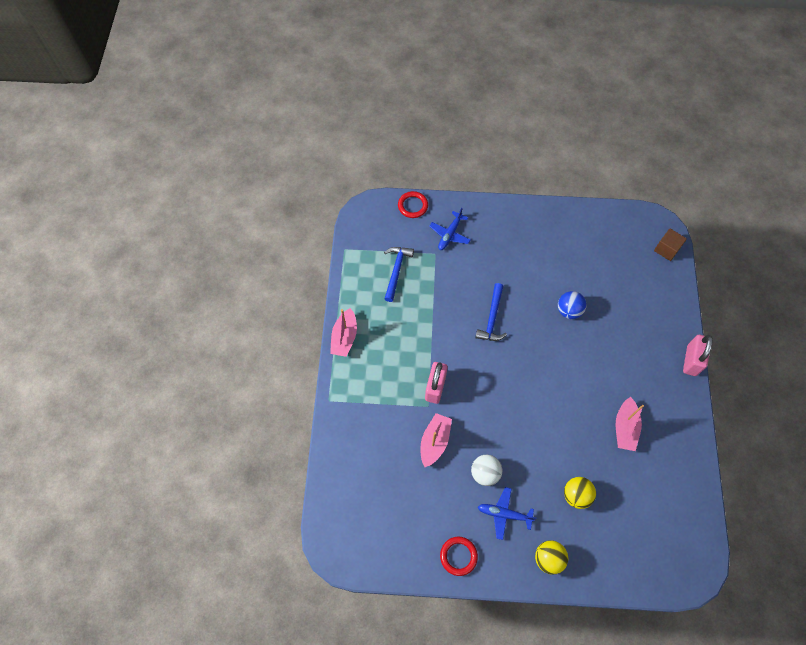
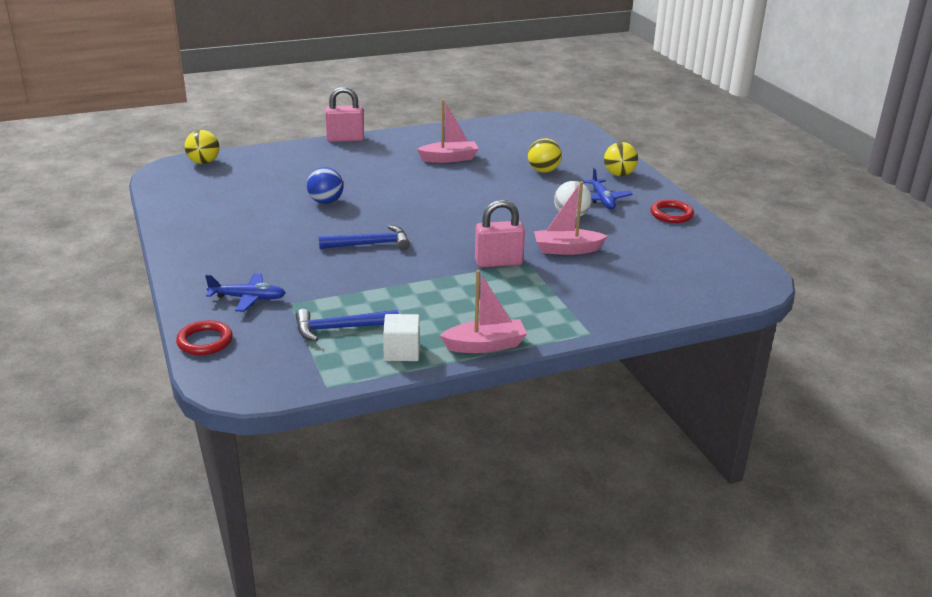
camera: 115 degrees left, 35 degrees down
brown cube [654,229,687,261] -> yellow ball [185,130,220,164]
none -> white cube [383,314,420,361]

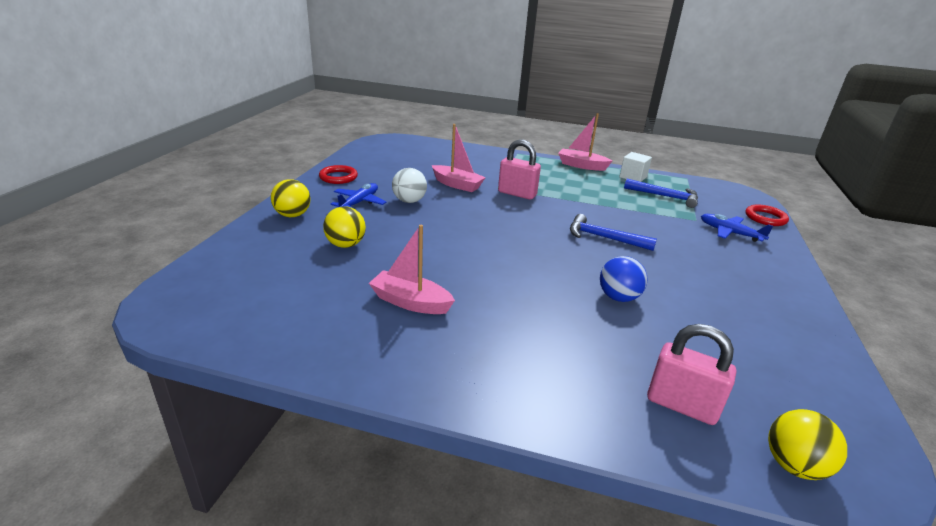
camera: 145 degrees left, 0 degrees up
pink padlock [325,87,364,142] -> pink padlock moved to [647,324,736,425]

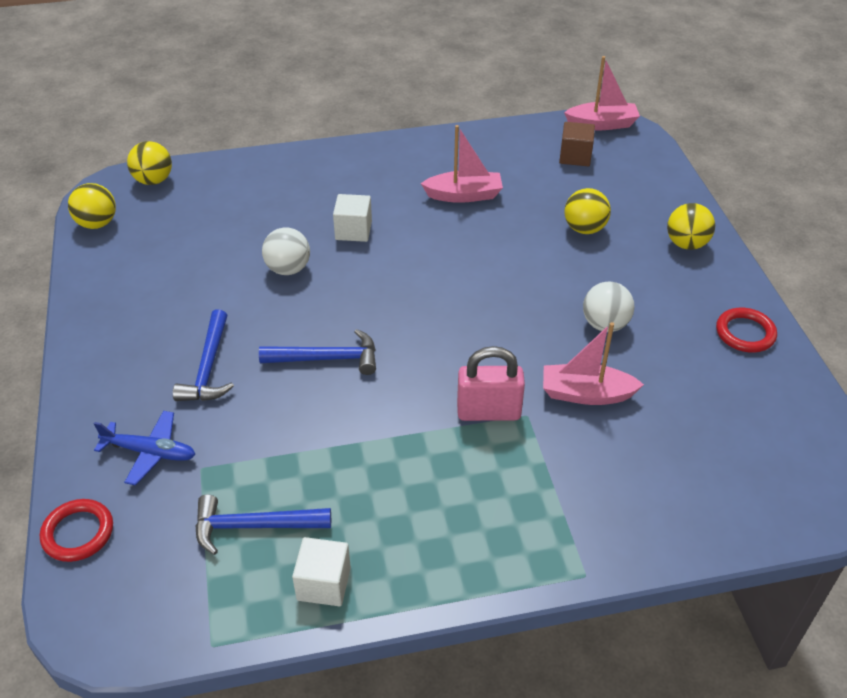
camera: 155 degrees right, 15 degrees up
blue plane [331,183,386,208] -> none
pink boat [558,113,612,171] -> pink boat moved to [564,56,640,130]
blue ball [600,256,648,302] -> white ball [262,227,310,275]
pink padlock [647,324,736,425] -> none
none -> yellow ball [68,183,116,229]
none -> blue hammer [173,309,234,401]
none -> white cube [333,194,372,242]
none -> brown cube [559,122,595,166]

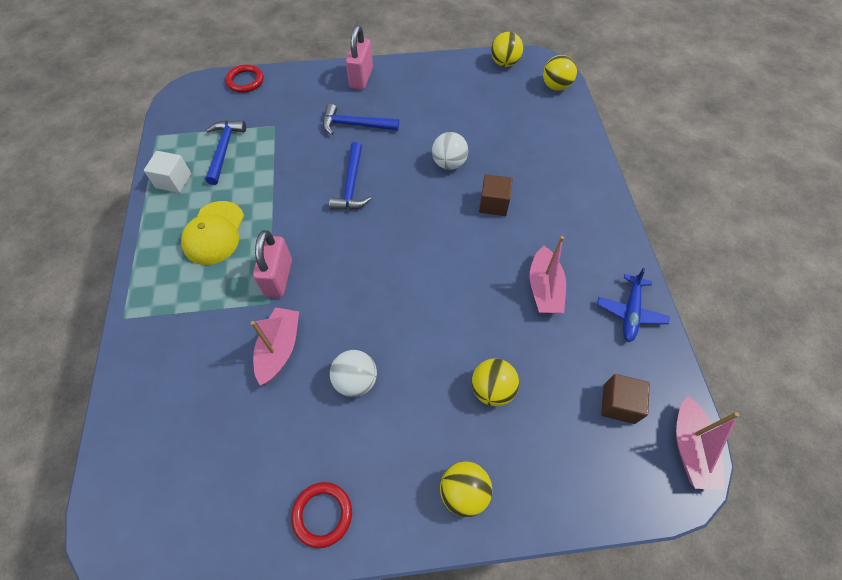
camera: 95 degrees right, 15 degrees up
blue plane [94,411,196,485] -> blue plane moved to [597,268,670,342]
white cube [333,194,372,242] -> brown cube [479,174,513,216]
none -> yellow cap [181,201,244,265]
none -> pink padlock [346,25,373,90]

